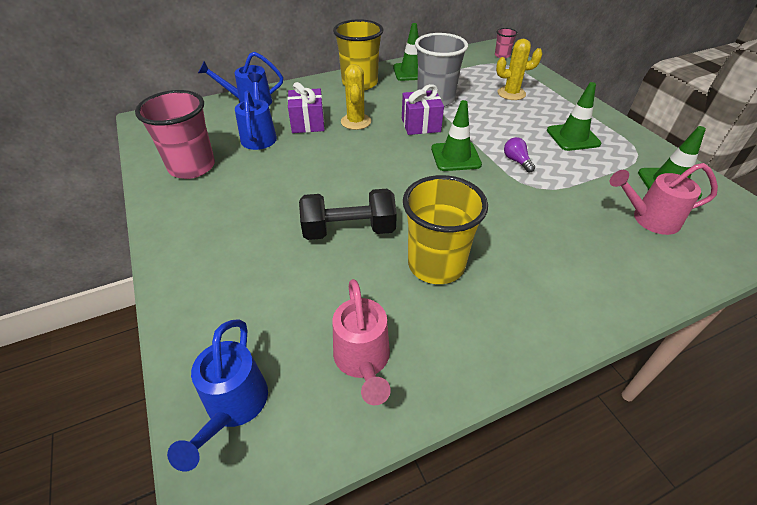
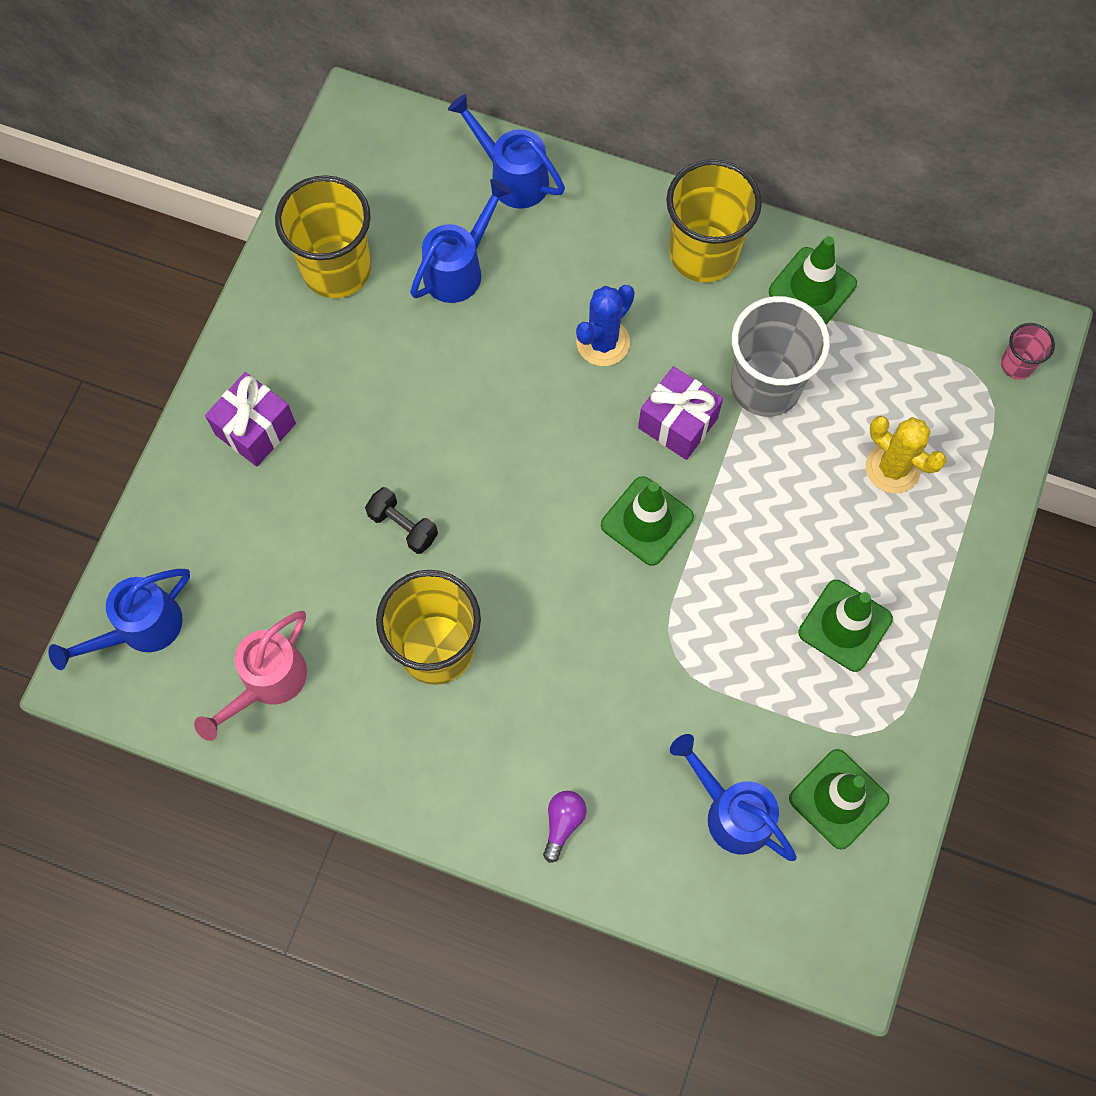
camera: 45 degrees right, 25 degrees up
pink cup [135,90,215,179] -> yellow cup [275,175,371,298]
purple gift [288,82,324,133] -> purple gift moved to [205,372,296,466]
black dumbbell [299,189,397,240] -> black dumbbell [365,487,438,554], size x0.57
yellow cactus [341,64,371,130] -> blue cactus [576,285,635,366]
purple light bulb [504,137,535,173] -> purple light bulb moved to [543,791,587,863]
pink watering can [610,163,718,235] -> blue watering can [670,734,797,861]

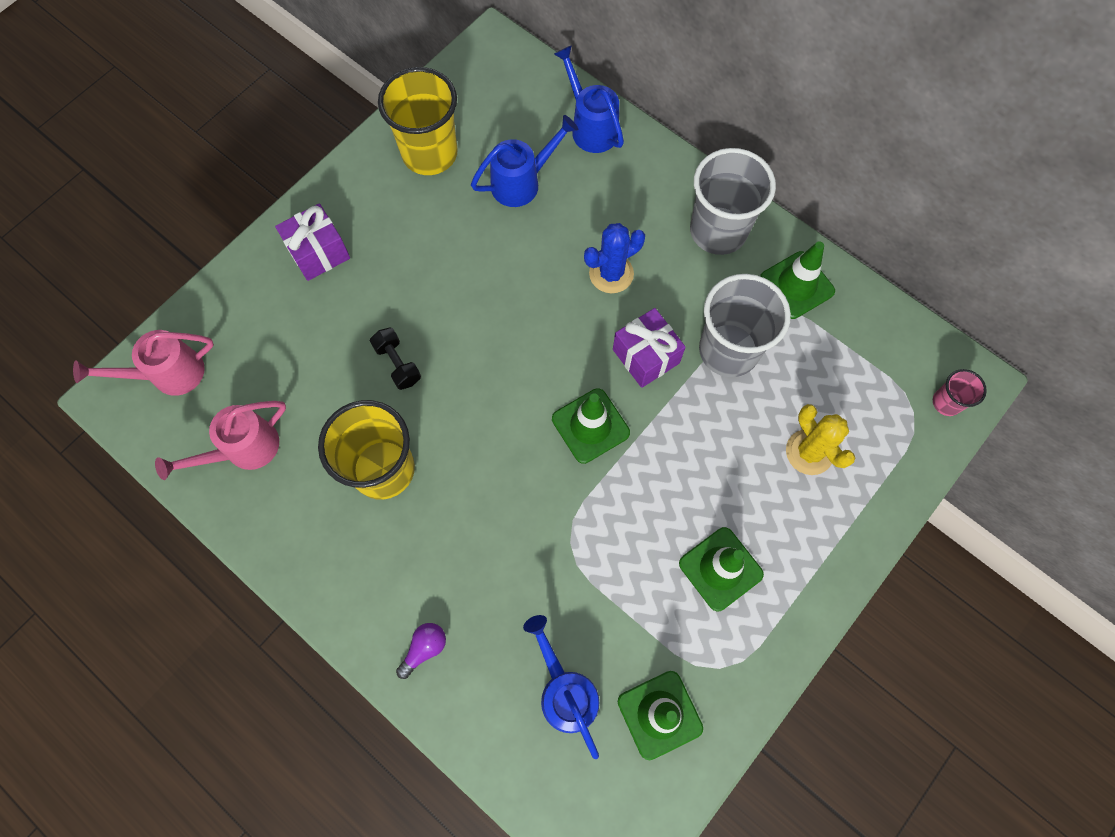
camera: 20 degrees right, 0 degrees up
blue watering can [48,569,190,670] -> pink watering can [73,330,214,396]
yellow cup [666,159,762,283] -> grey cup [690,148,776,255]

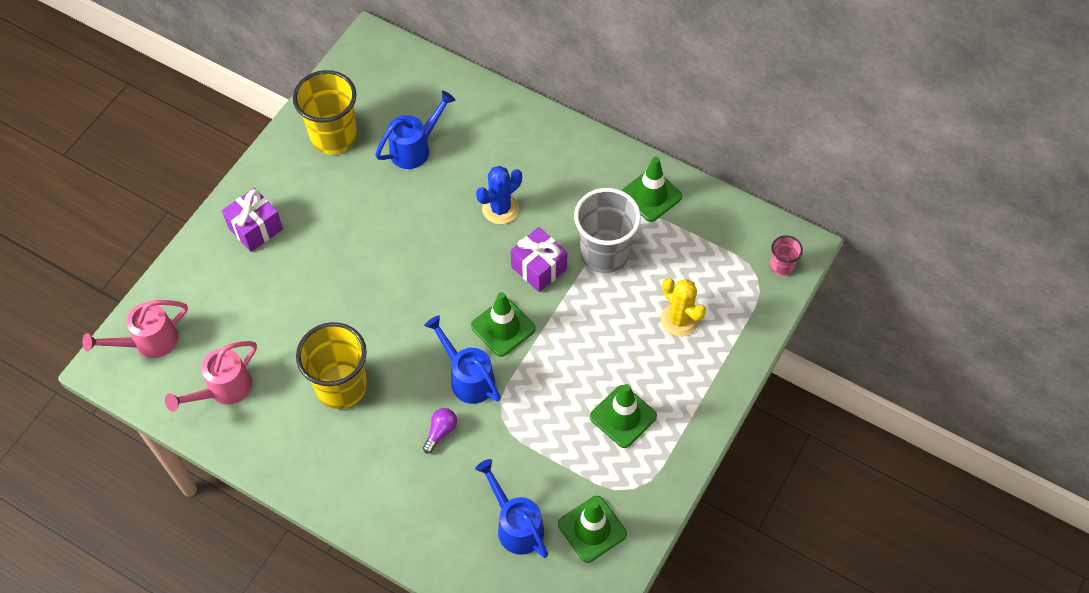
camera: 10 degrees left, 10 degrees down
black dumbbell [370,328,421,390] -> none
purple light bulb [396,623,446,679] -> purple light bulb moved to [423,408,457,454]
blue watering can [554,45,624,153] -> blue watering can moved to [424,316,501,404]
grey cup [690,148,776,255] -> none

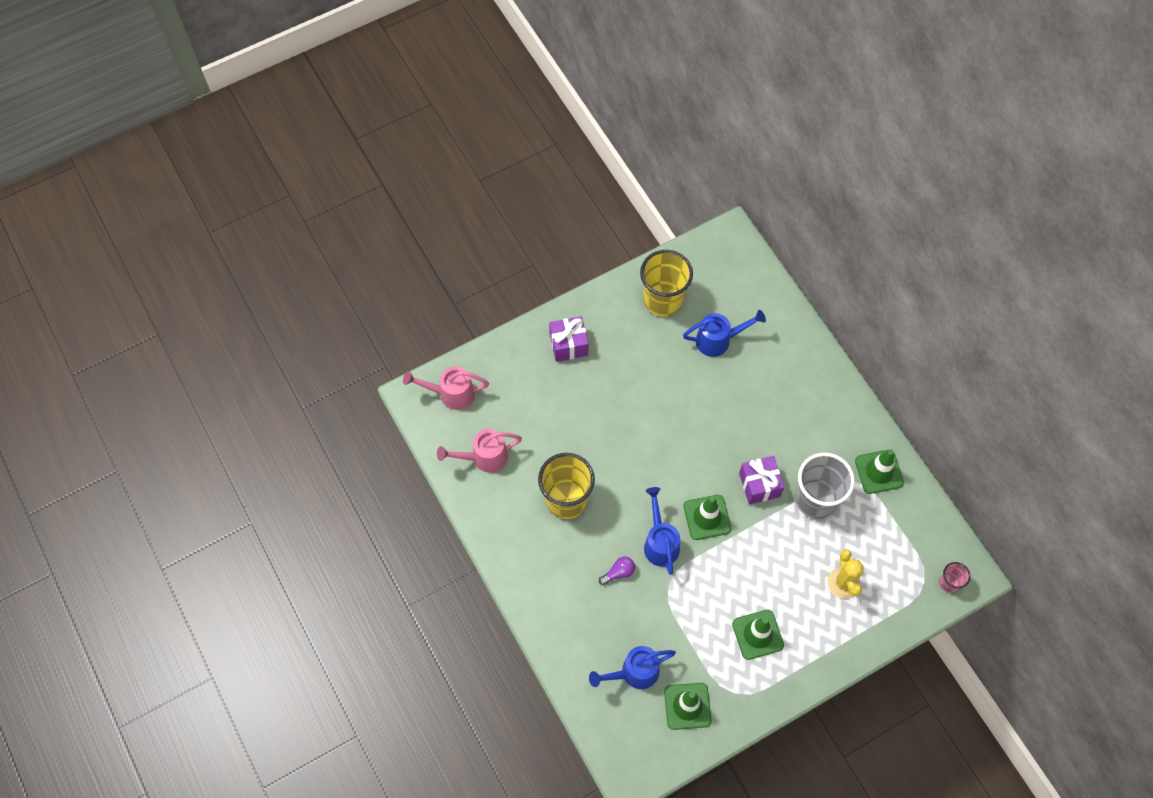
camera: 30 degrees right, 5 degrees up
blue watering can [475,459,548,558] -> blue watering can turned 105 degrees counterclockwise [589,646,676,689]
blue cactus [476,166,522,224] -> none

